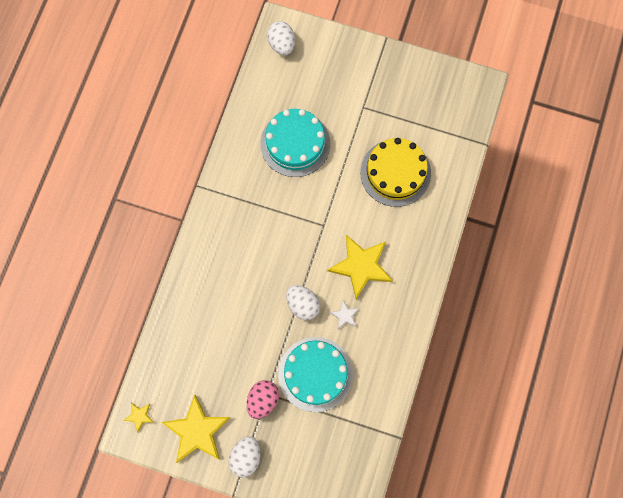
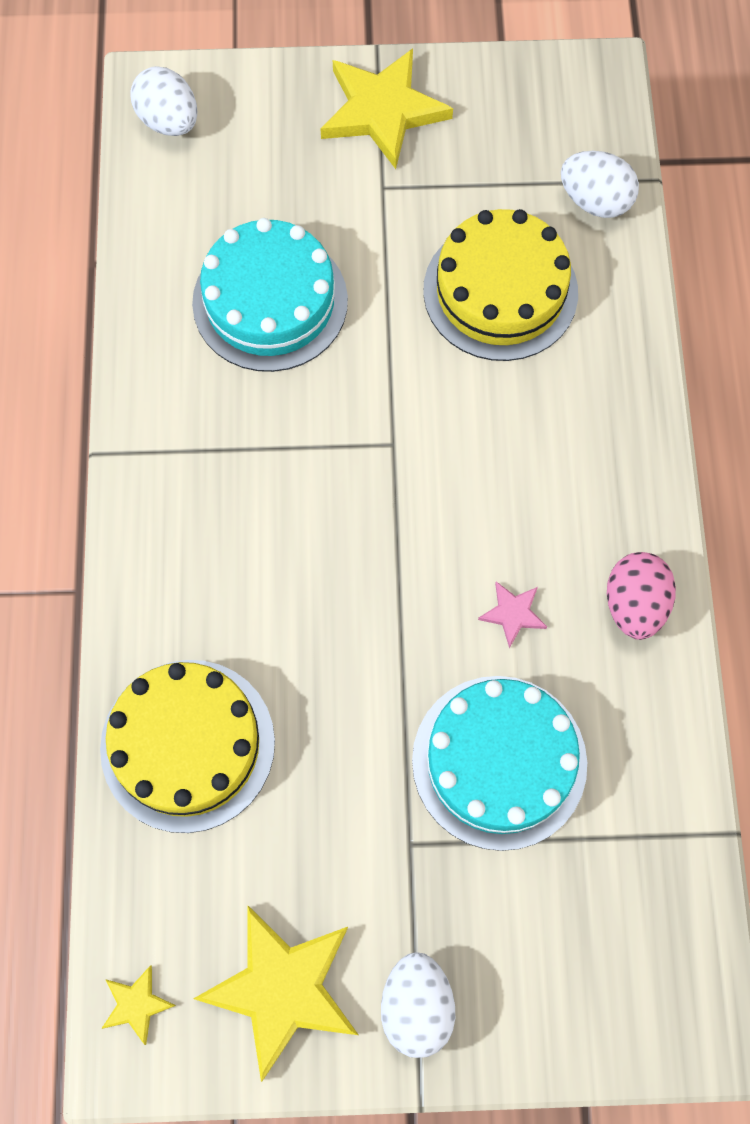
camera: 20 degrees left, 5 degrees down
pink egg [247,380,279,419] -> pink egg moved to [607,552,676,640]
white egg [286,285,320,320] -> white egg moved to [561,151,639,218]
yellow star [327,235,393,299] -> yellow star moved to [321,48,453,169]
white star [330,301,359,329] -> pink star [478,581,547,648]
none -> yellow cake [100,660,275,833]

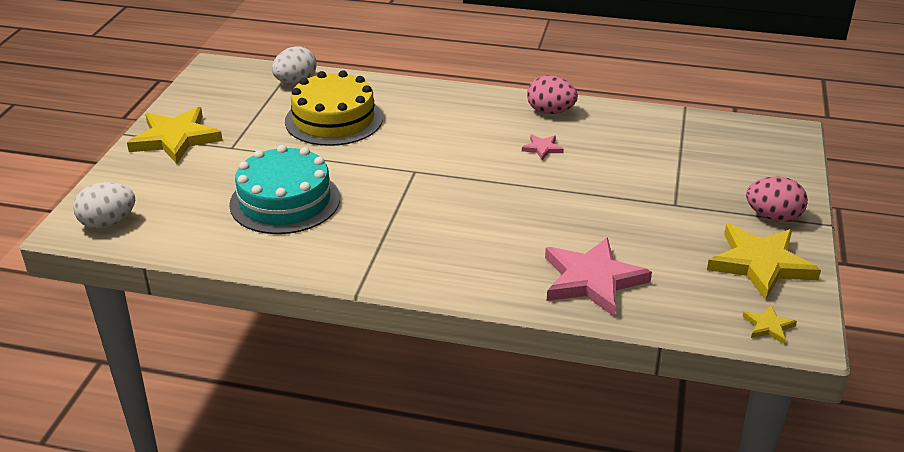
camera: 75 degrees left, 35 degrees down
yellow cake [100,660,275,833] -> pink star [545,237,652,317]
white egg [381,952,455,1058] -> pink egg [746,176,808,222]
turquoise cake [412,676,587,851] -> none

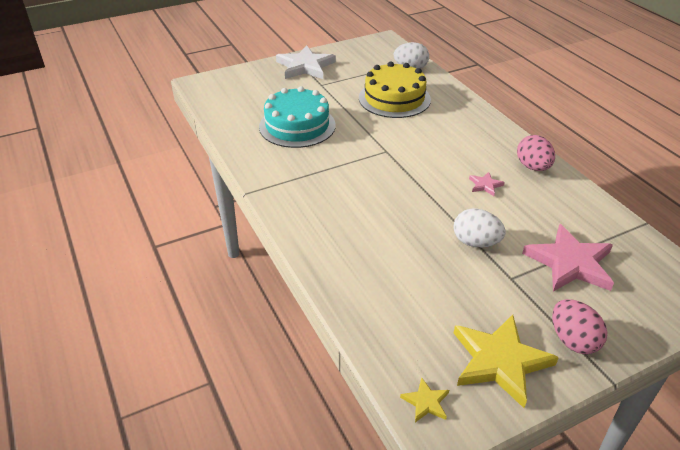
camera: 50 degrees right, 5 degrees up
white egg [73,182,135,229] -> white egg moved to [454,208,506,247]
yellow star [127,107,223,164] -> white star [276,45,336,79]
pink star [545,237,652,317] -> pink star moved to [522,224,614,292]

